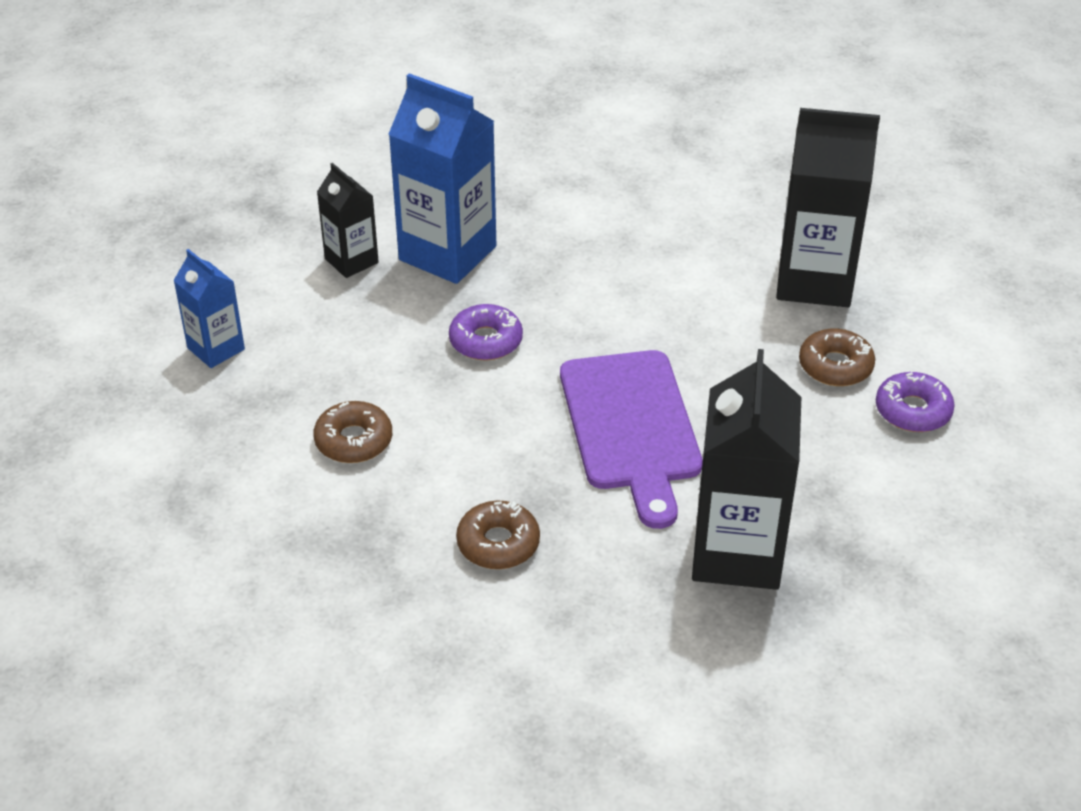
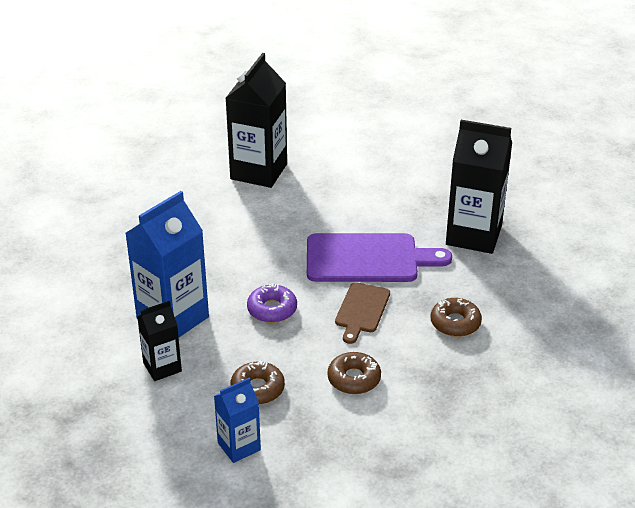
camera: 80 degrees left, 5 degrees down
brown donut [799,329,875,386] -> brown donut moved to [231,360,285,404]
purple donut [876,372,955,432] -> none
none -> brown cutting board [335,282,390,344]

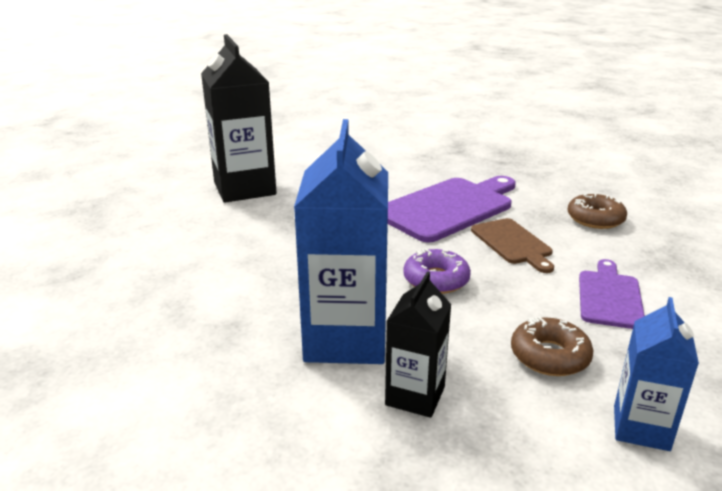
camera: 40 degrees left, 10 degrees down
brown donut [327,352,381,394] -> purple cutting board [579,259,645,329]
black carton [446,120,512,254] -> none

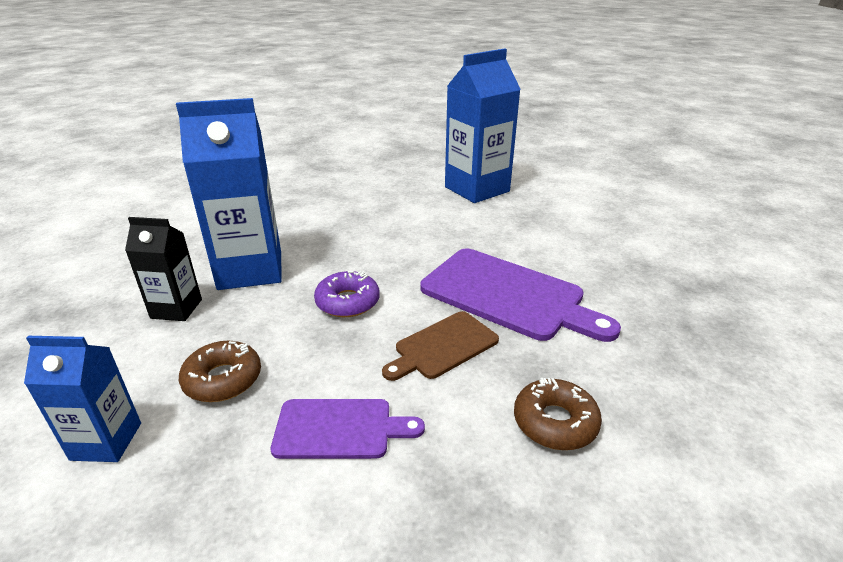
camera: 75 degrees right, 5 degrees up
black carton [201,34,277,203] -> blue carton [445,48,521,203]

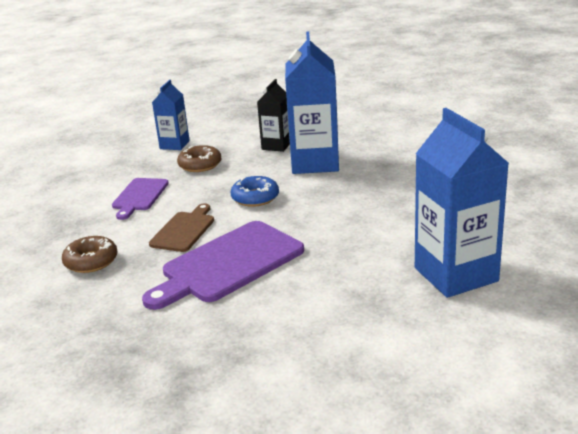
camera: 105 degrees right, 5 degrees down
purple donut [314,271,380,317] -> blue donut [231,176,279,207]
brown cutting board [382,311,499,381] -> brown cutting board turned 45 degrees clockwise [149,203,214,252]

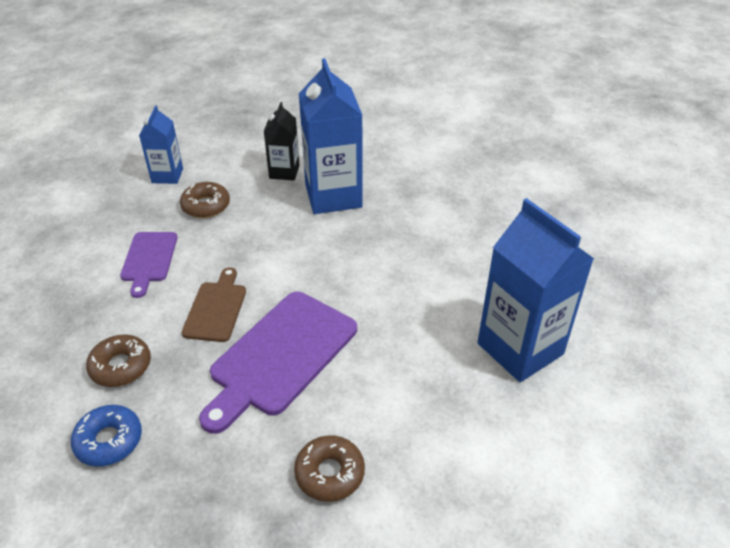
camera: 15 degrees left, 15 degrees up
blue donut [231,176,279,207] -> blue donut moved to [71,405,142,467]
none -> brown donut [294,435,365,502]

